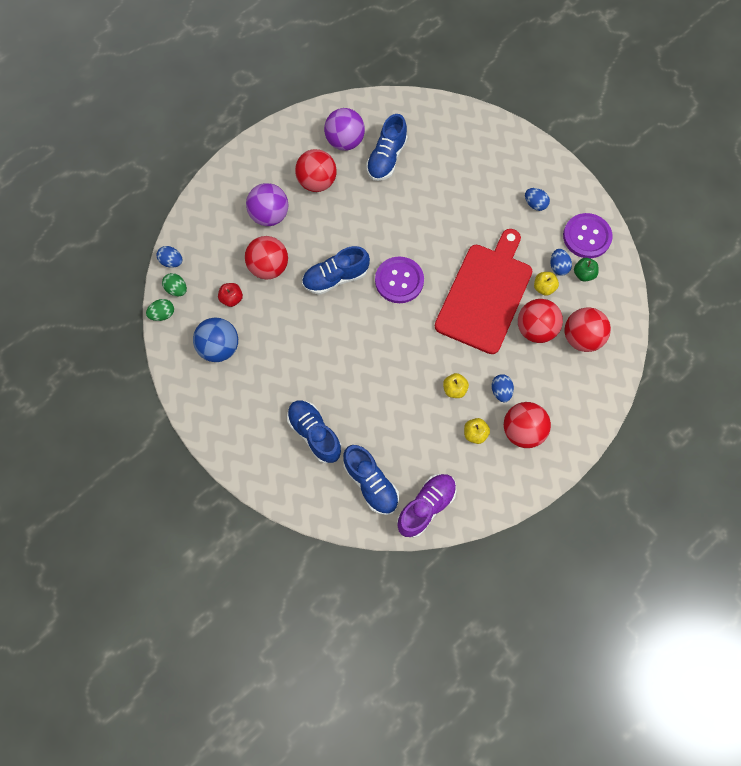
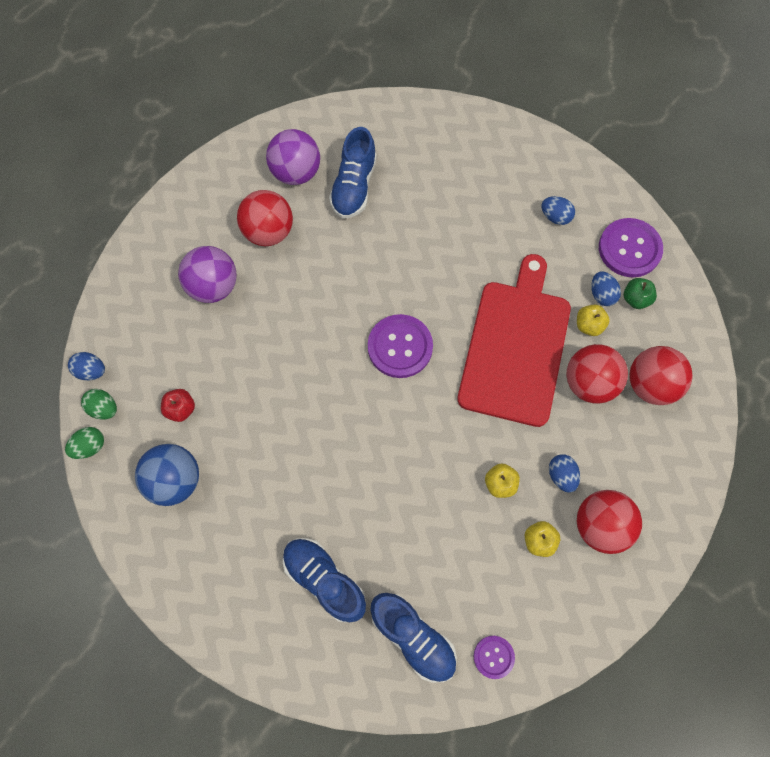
camera: 10 degrees left, 0 degrees up
red ball [245,236,288,279] -> none
blue shoe [302,246,370,295] -> none
purple shoe [397,474,456,538] -> purple button [474,636,515,679]

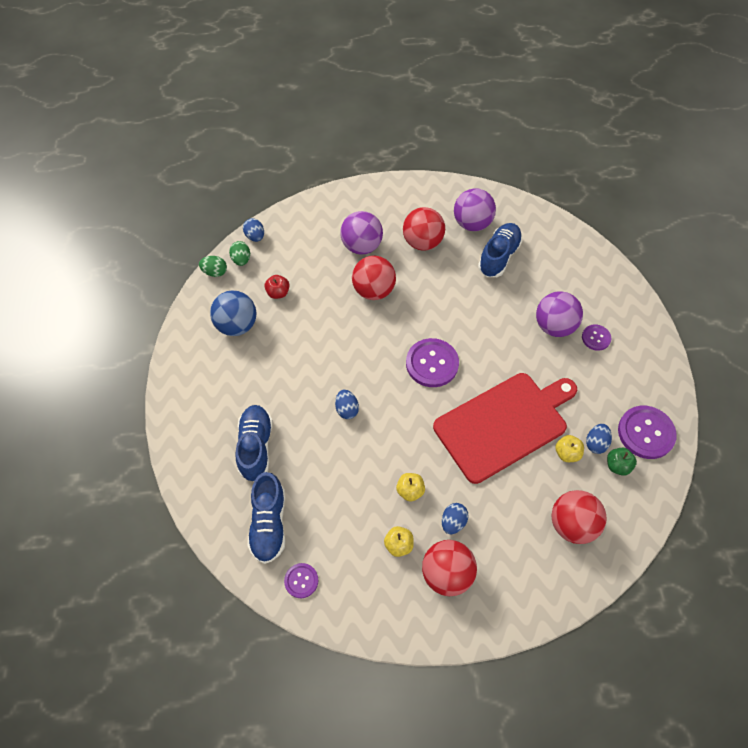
camera: 45 degrees right, 10 degrees down
blue shoe [329,127,377,219] -> blue shoe turned 150 degrees clockwise [478,223,523,277]
blue egg [541,196,575,225] -> blue egg moved to [335,390,359,419]
red ball [567,344,628,404] -> red ball moved to [352,256,396,300]
none -> purple ball [536,291,583,337]
none -> purple button [582,325,611,351]

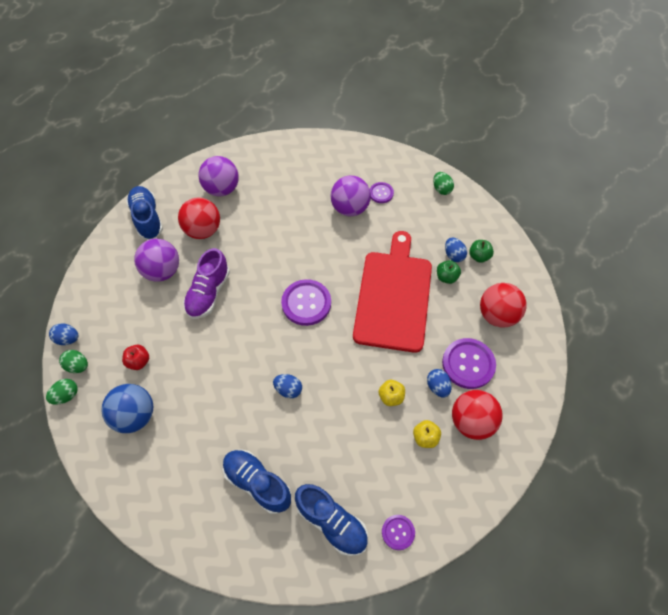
camera: 50 degrees left, 0 degrees up
red ball [352,256,396,300] -> purple shoe [183,248,230,319]
blue shoe [478,223,523,277] -> blue shoe moved to [126,186,163,239]
yellow apple [555,435,584,462] -> green apple [437,260,461,284]
purple button [618,406,677,459] -> purple button moved to [442,338,496,389]
none -> green egg [433,172,454,195]

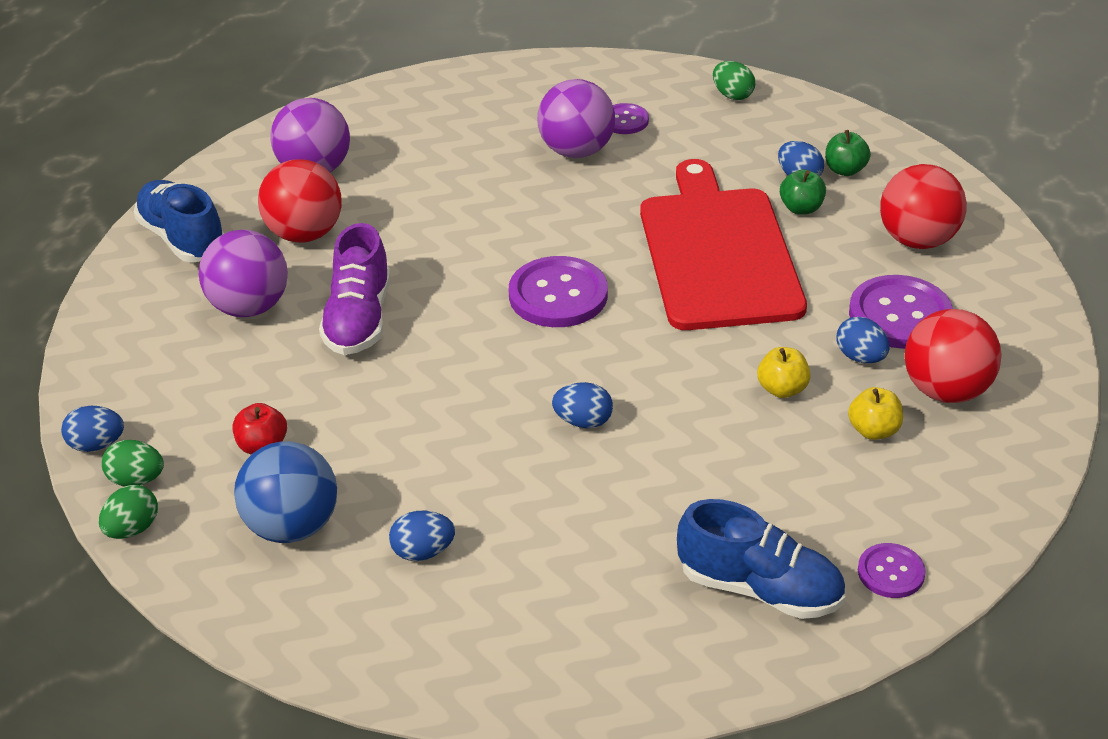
camera: 15 degrees left, 20 degrees down
blue shoe [223,450,291,514] -> none
none -> blue egg [389,511,455,561]

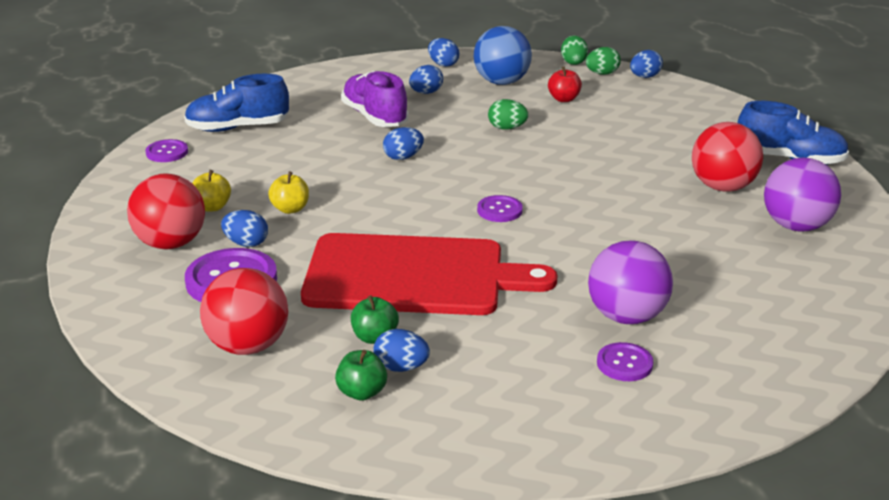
camera: 145 degrees right, 10 degrees down
purple ball [199,230,288,317] -> none
purple shoe [319,223,390,355] -> purple shoe moved to [341,71,409,127]
purple button [509,256,608,327] -> purple button [477,195,523,222], size x0.55
red cutting board [640,159,807,330] -> red cutting board turned 45 degrees counterclockwise [301,233,557,315]
green egg [713,61,755,100] -> green egg moved to [488,99,528,130]
none -> blue egg [428,38,459,67]

